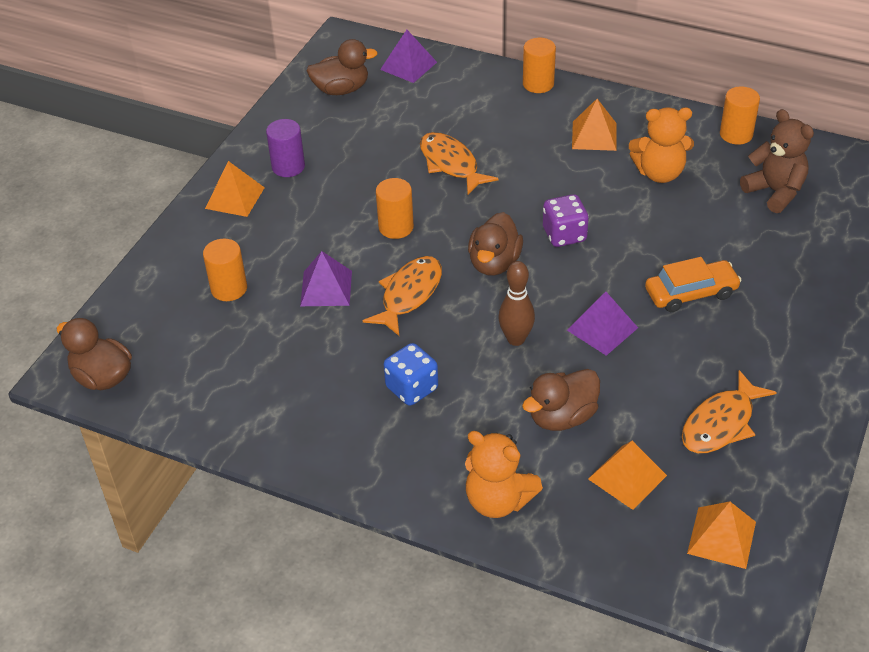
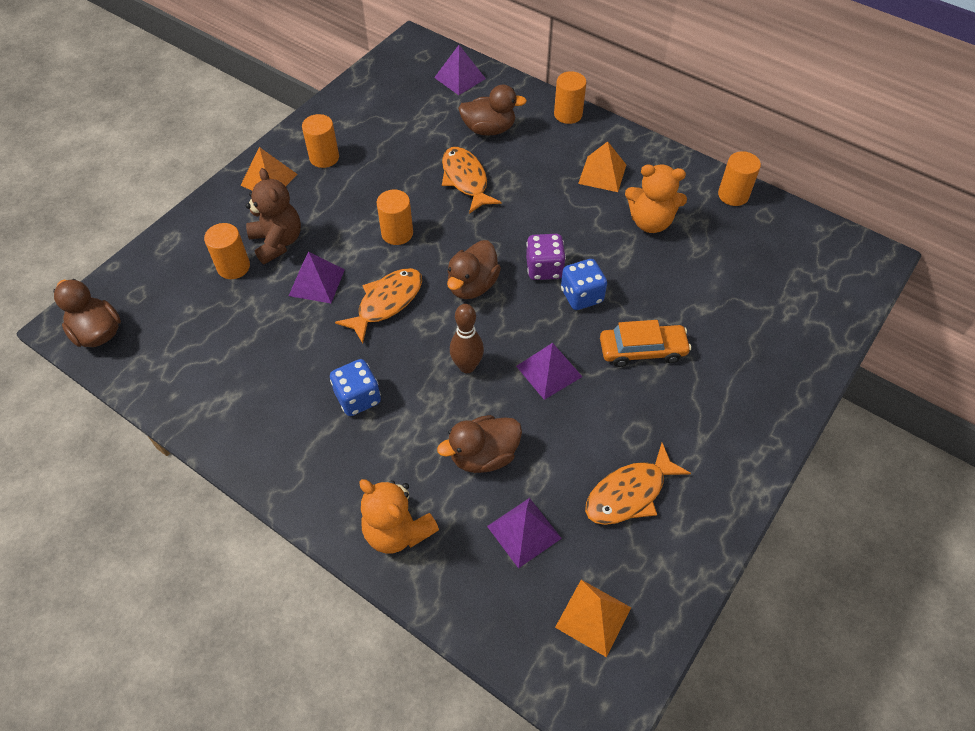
camera: 10 degrees right, 10 degrees up
purple cylinder [266,119,305,177] -> orange cylinder [302,114,339,168]
brown duck [306,39,378,95] -> brown duck moved to [458,84,527,136]
orange pyramid [588,441,667,510] -> purple pyramid [487,498,562,568]
brown teddy bear [740,109,814,213] -> brown teddy bear moved to [246,168,301,264]
none -> blue dice [561,259,607,310]

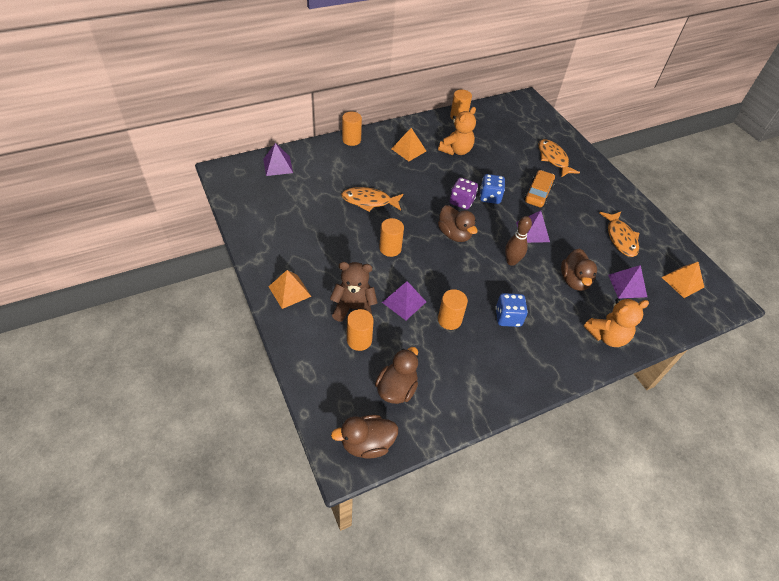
camera: 65 degrees left, 5 degrees down
orange cylinder [302,114,339,168] -> orange cylinder moved to [438,289,468,330]
orange fish [335,268,422,343] -> orange fish moved to [539,139,580,178]
brown duck [458,84,527,136] -> brown duck moved to [375,347,418,404]

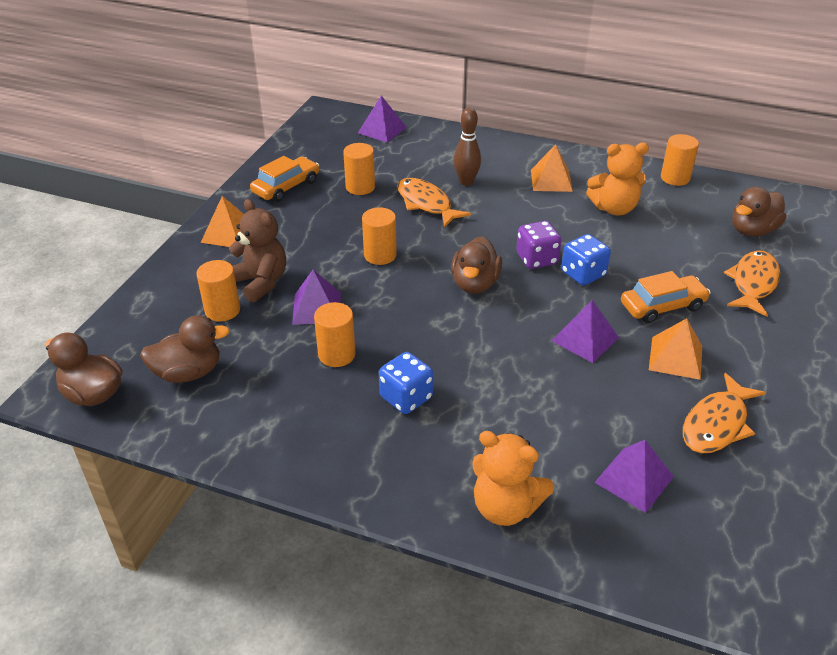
camera: 50 degrees right, 10 degrees down
orange cylinder [342,112,362,146] -> orange cylinder moved to [343,143,375,195]
brown bowling pin [505,216,532,266] -> brown bowling pin moved to [453,108,481,186]
brown duck [561,249,597,291] -> brown duck moved to [732,186,786,237]
orange pyramid [662,262,704,298] -> orange pyramid moved to [649,318,702,380]
none -> orange car [250,156,319,202]

